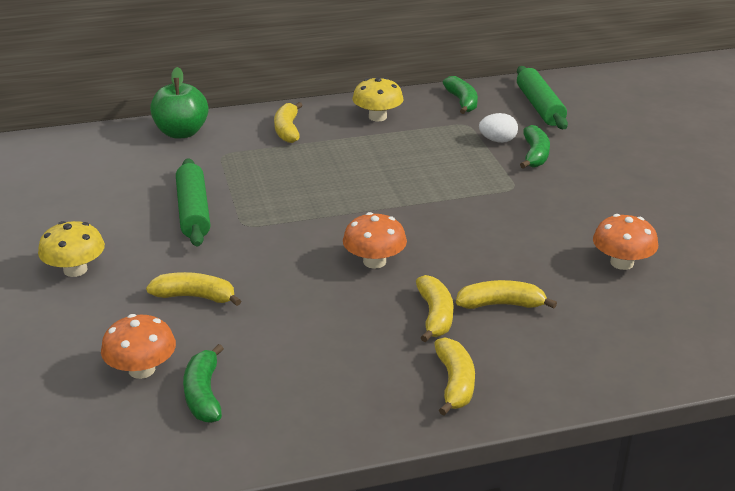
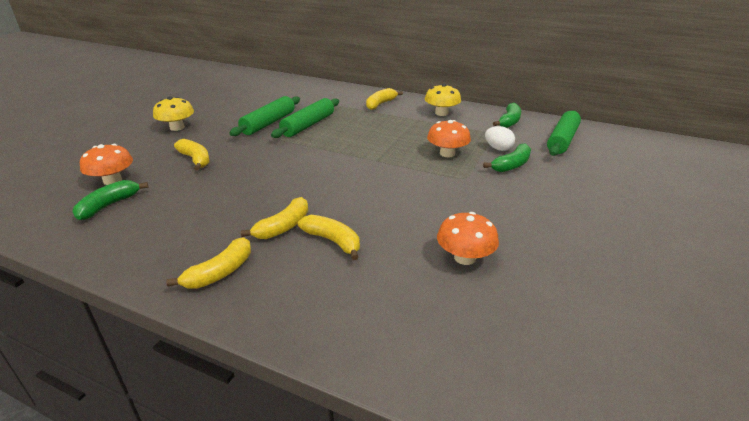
camera: 40 degrees right, 0 degrees up
green apple [150,67,208,138] -> none
orange mushroom [343,212,407,269] -> orange mushroom moved to [427,120,471,157]
none -> green rolling pin [271,98,339,138]

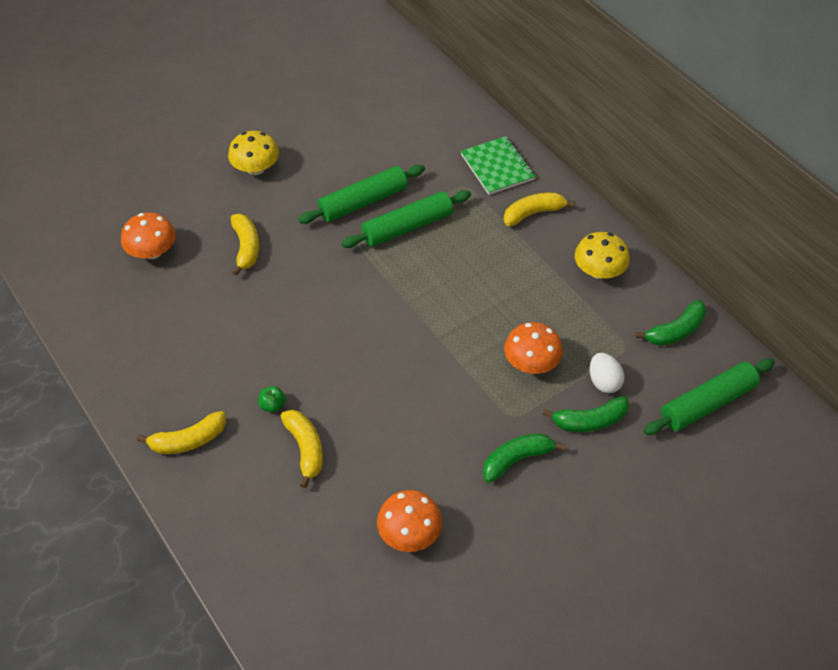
camera: 30 degrees right, 20 degrees up
green banana [72,180,148,220] -> green banana moved to [483,433,566,483]
yellow banana [241,197,308,239] -> green apple [258,386,286,413]
none -> green notebook [461,136,536,195]

